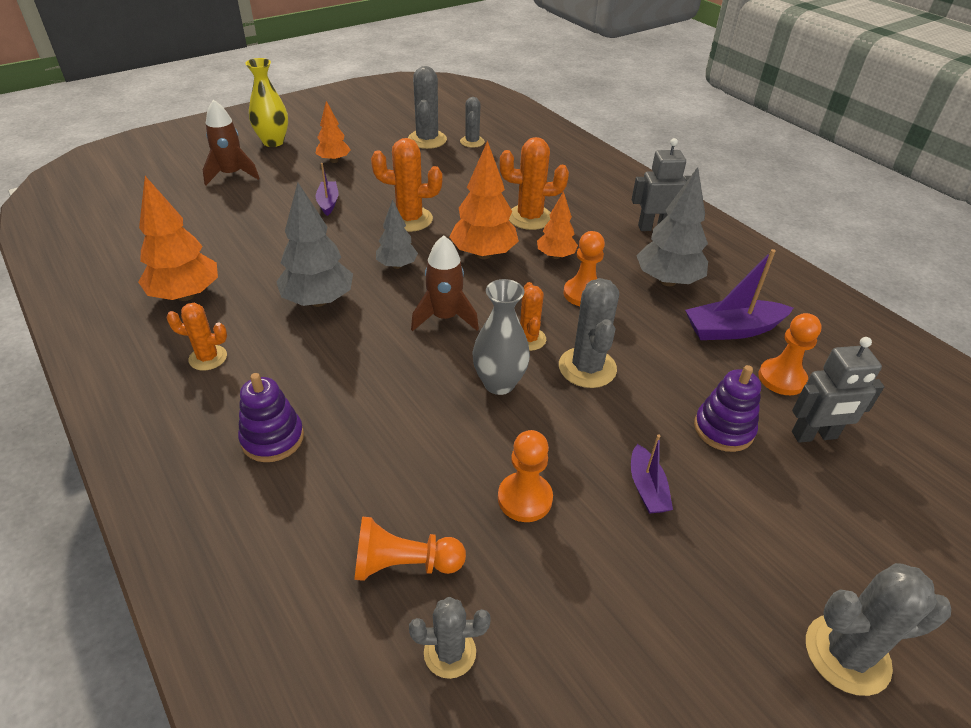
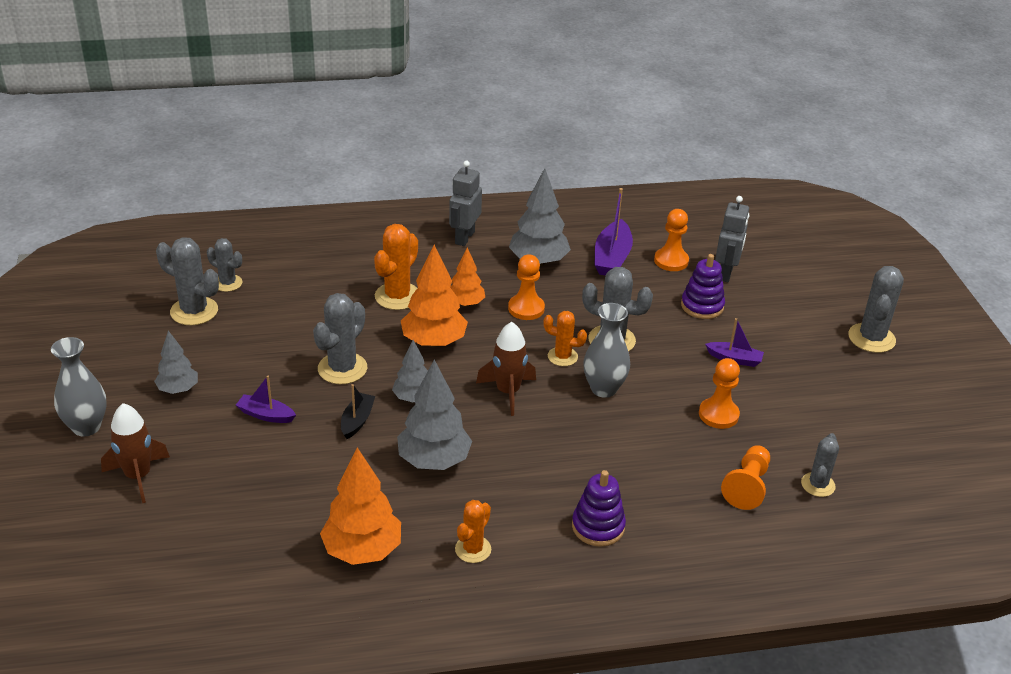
camera: 65 degrees left, 5 degrees down
yellow vase [245,58,288,147] -> grey vase [51,337,107,436]
orange tree [315,101,351,163] -> grey tree [154,331,198,394]
orange cactus [371,138,443,232] -> grey cactus [313,293,367,384]
none -> black boat [341,384,375,439]

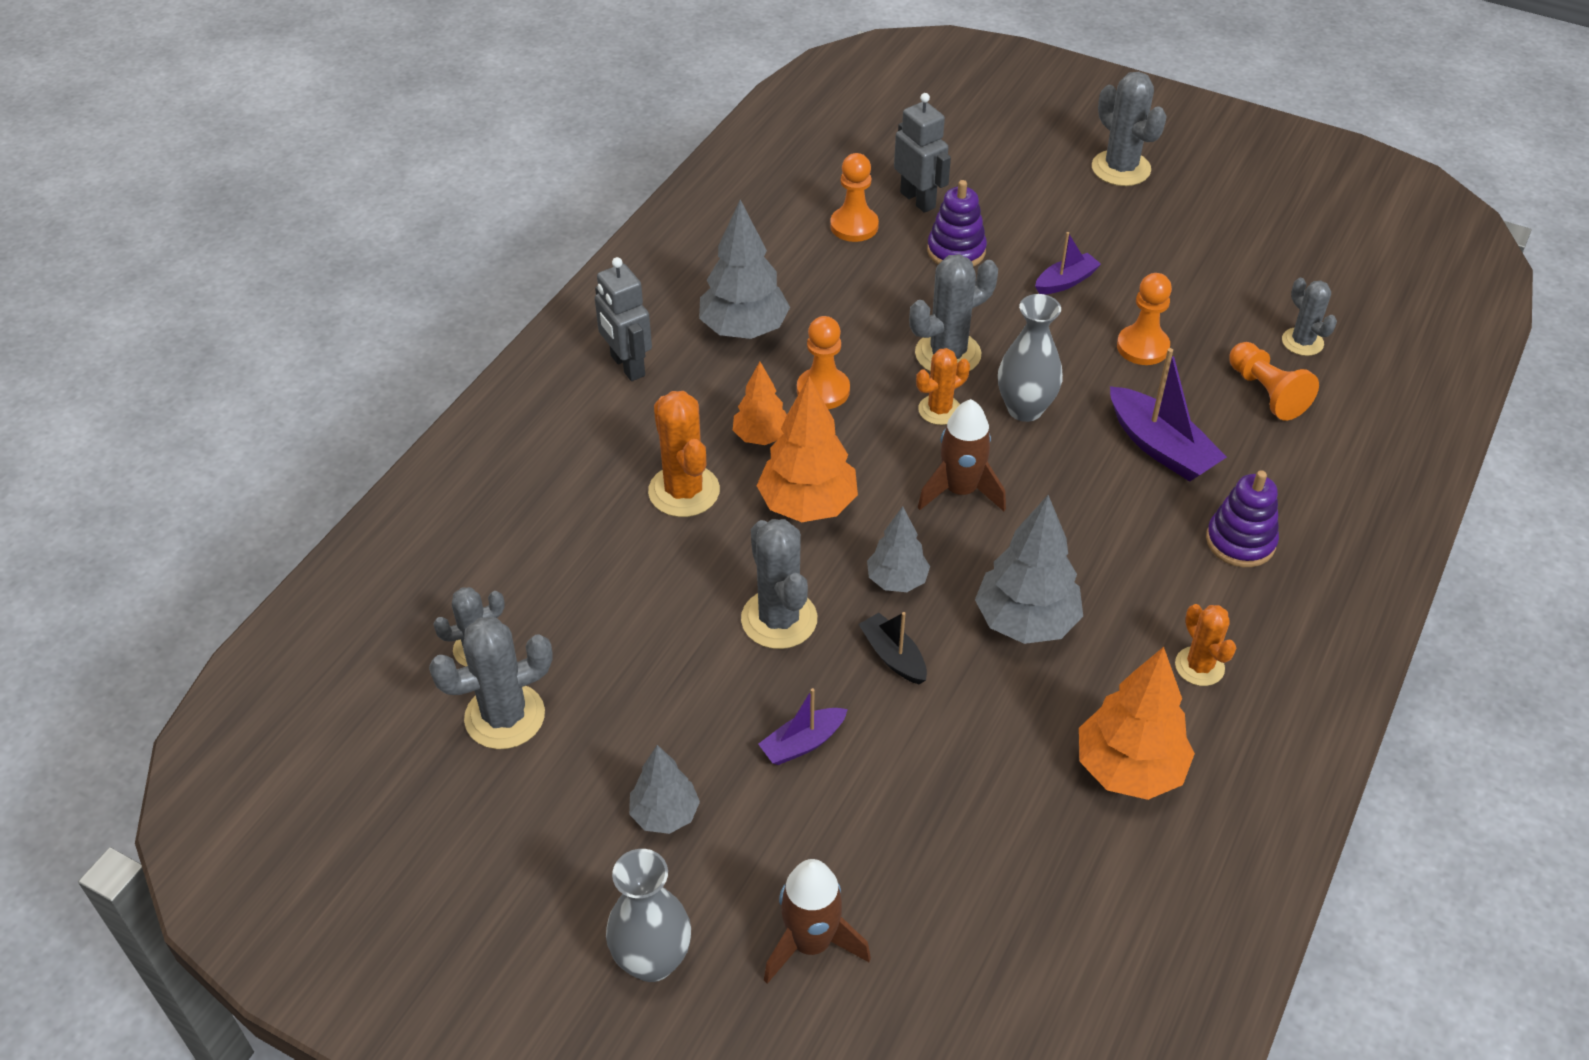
camera: 50 degrees left, 10 degrees up
purple boat [594,188,633,276] -> purple boat moved to [1110,348,1227,481]

